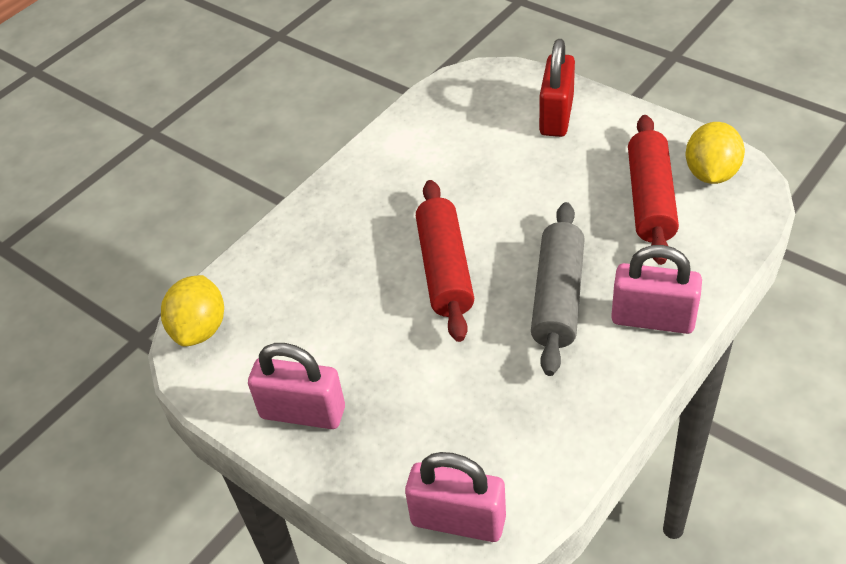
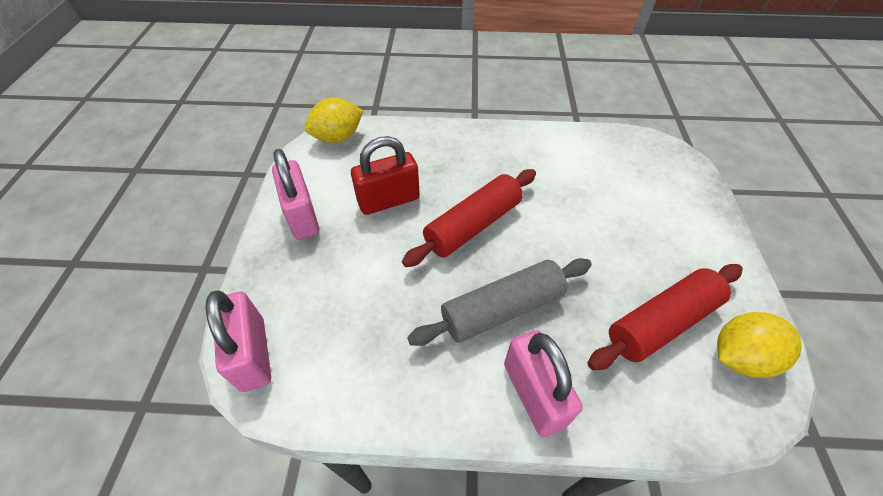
camera: 50 degrees right, 5 degrees up
red padlock [539,39,575,137] -> red padlock moved to [351,136,420,215]

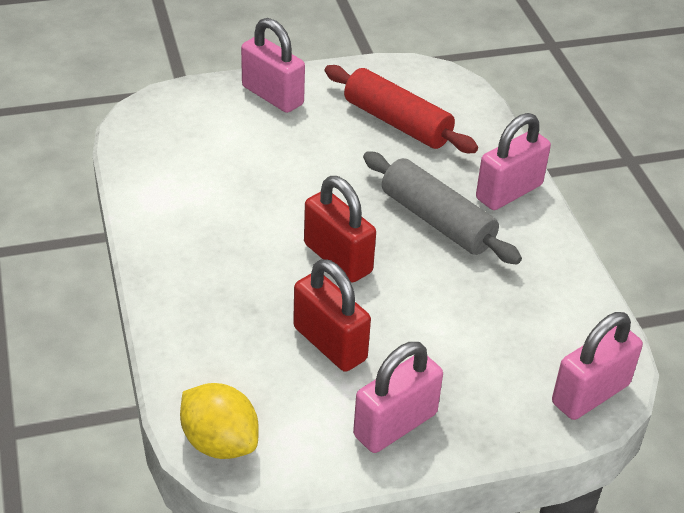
camera: 110 degrees left, 10 degrees down
red rolling pin [402,169,536,267] -> red padlock [304,176,376,282]
yellow lemon [717,312,802,378] -> none
none -> pink padlock [241,18,305,113]

